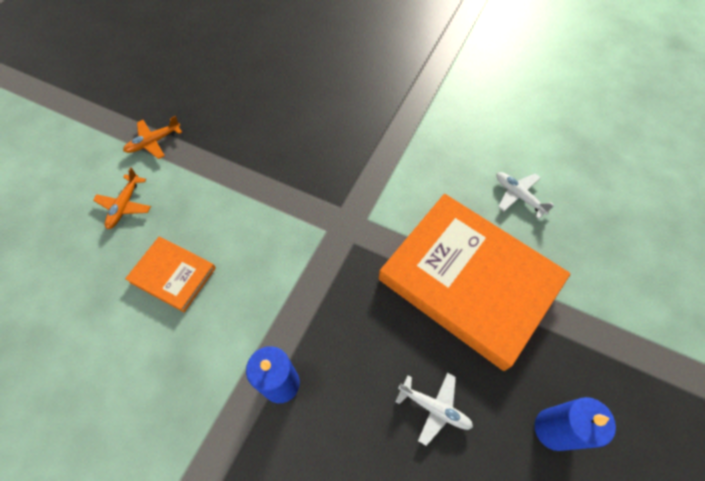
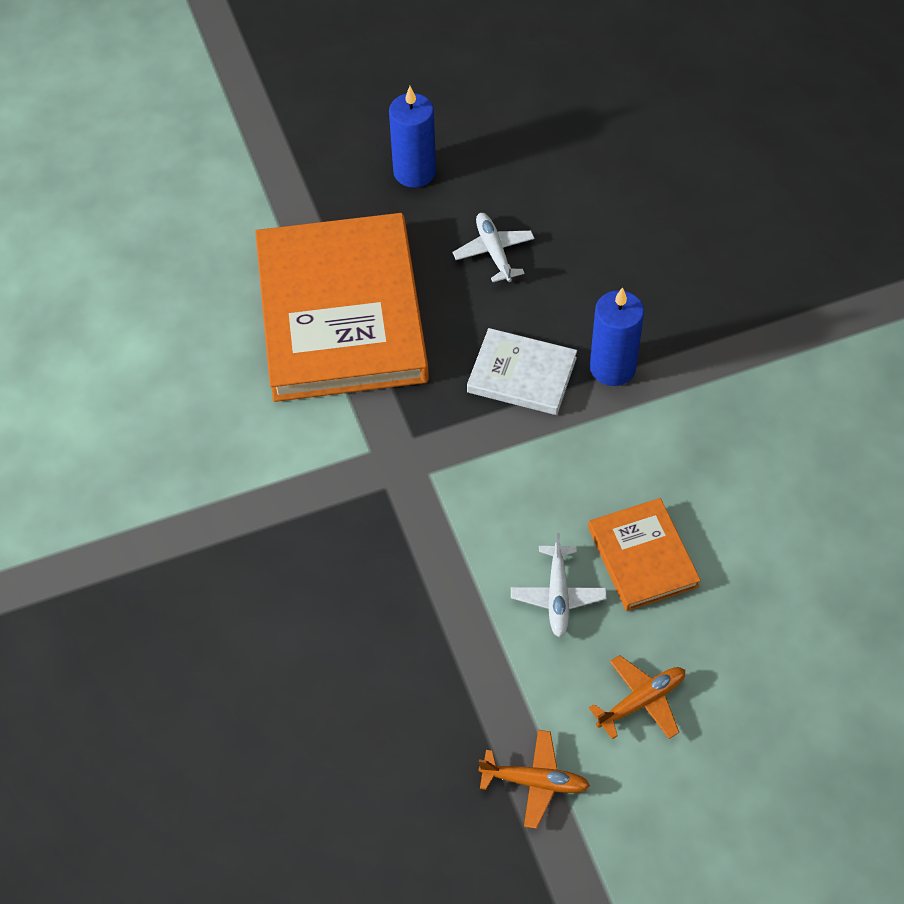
camera: 135 degrees left, 5 degrees down
white plane [496,172,554,219] -> white plane moved to [511,533,607,637]
none -> white book [467,328,577,415]

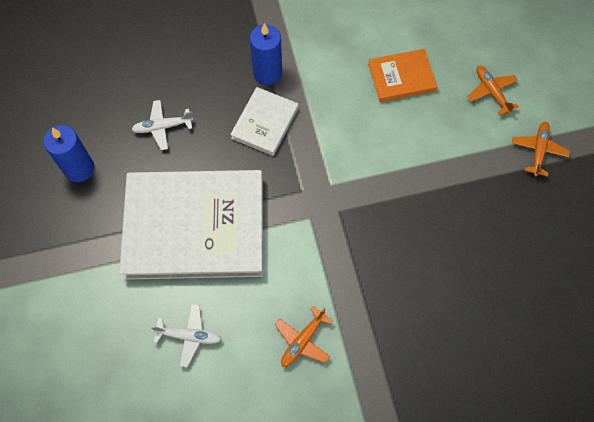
camera: 85 degrees left, 10 degrees up
orange book [255,213,429,402] -> white book [119,170,263,280]
white plane [511,533,607,637] -> white plane moved to [150,304,222,367]
none -> orange plane [275,306,333,367]

